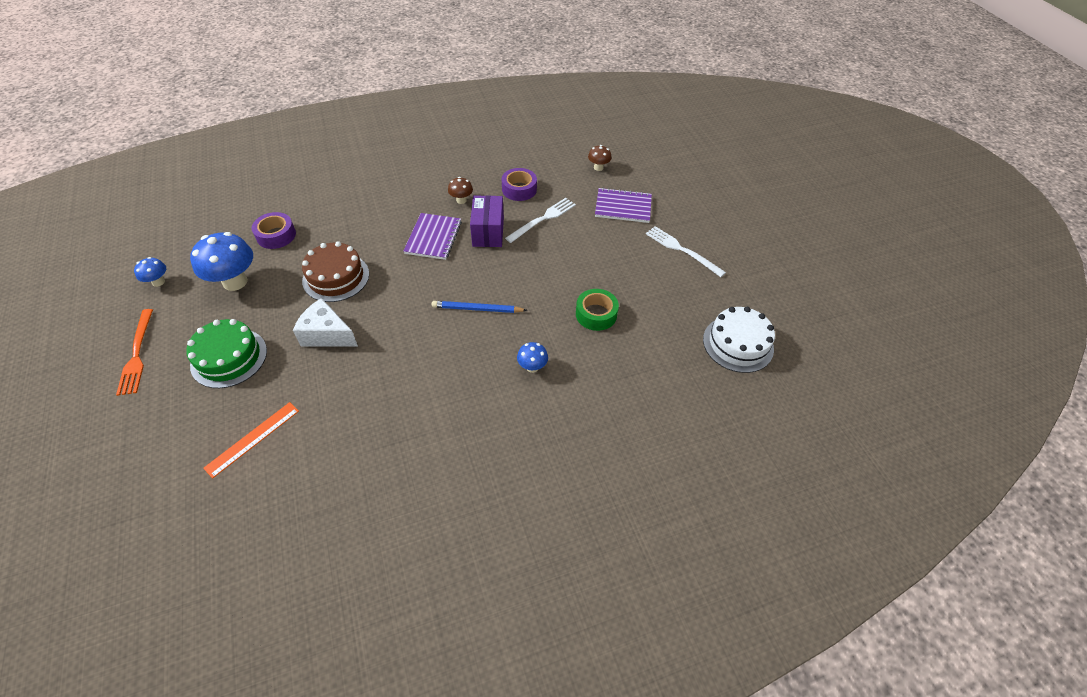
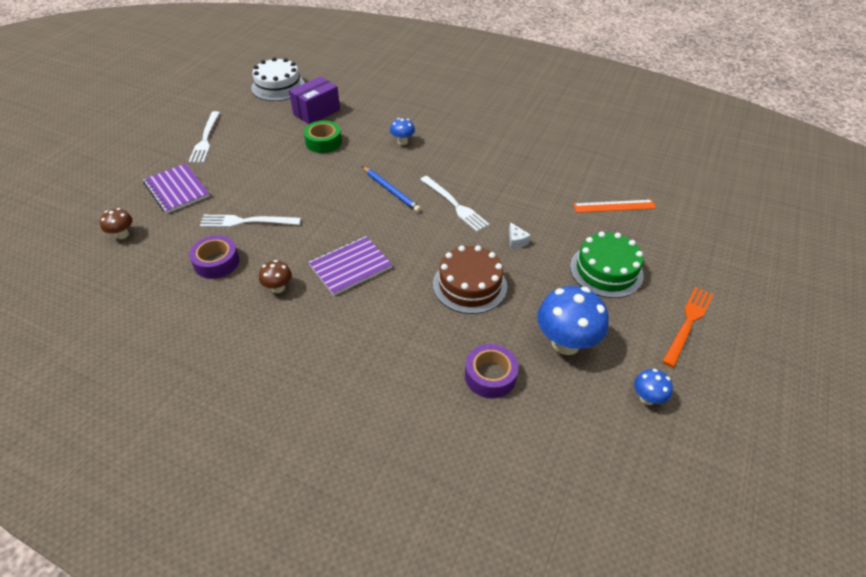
camera: 135 degrees left, 5 degrees down
white cheese [293,298,358,347] -> white cheese [509,222,531,249], size x0.47
purple box [470,195,504,247] -> purple box moved to [289,77,340,124]
none -> white fork [420,176,490,232]

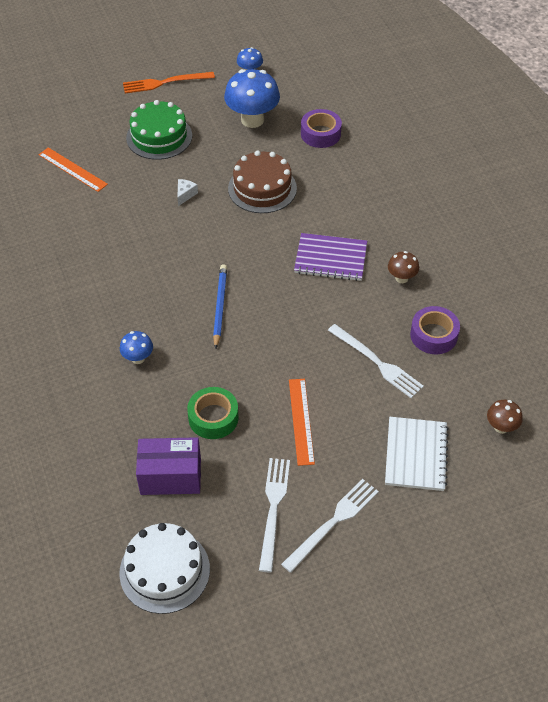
camera: 135 degrees left, 5 degrees up
purple notebook [143,164,210,214] -> white notebook [385,417,449,491]
white fork [420,176,490,232] -> white fork moved to [259,458,290,572]
none -> orange ruler [289,379,315,466]

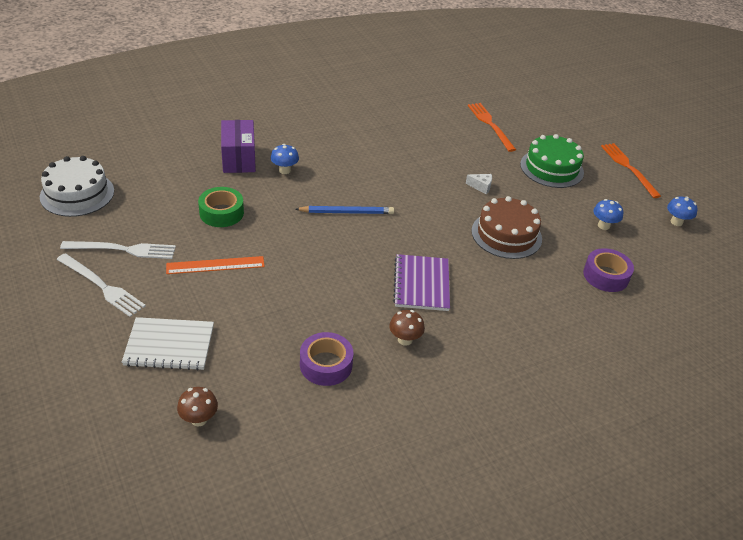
camera: 80 degrees right, 10 degrees down
orange ruler [39,147,108,192] -> orange fork [468,103,516,152]
purple box [136,437,201,495] -> purple box moved to [221,120,256,173]
blue mushroom [224,69,280,128] -> blue mushroom [593,199,623,230], size x0.50
white fork [328,324,424,398] -> none

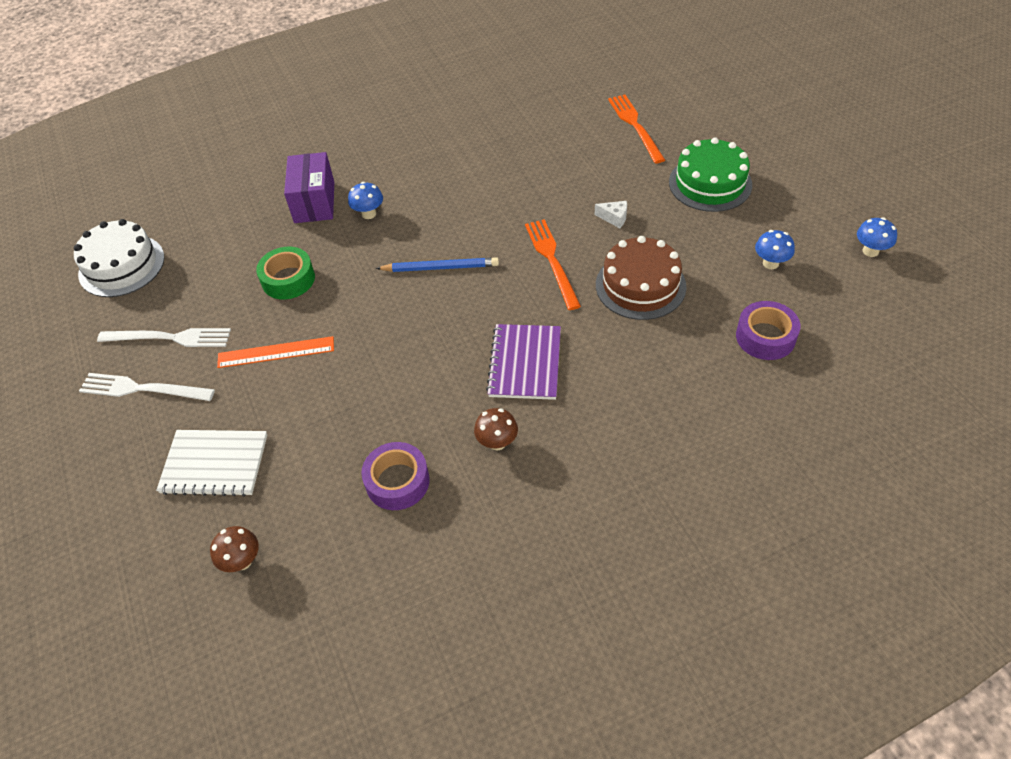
camera: 10 degrees right, 10 degrees up
white fork [57,253,146,317] -> white fork turned 150 degrees clockwise [79,373,215,401]
orange fork [601,143,661,198] -> orange fork moved to [525,219,581,310]

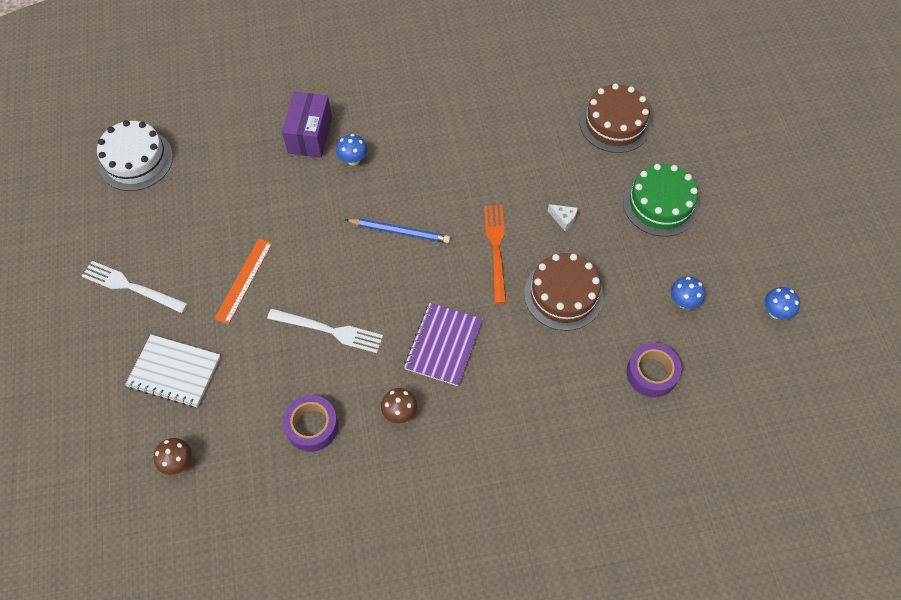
camera: 10 degrees right, 10 degrees up
white fork [97,328,231,347] -> white fork moved to [267,308,383,353]
orange ruler [217,336,334,368] -> orange ruler turned 75 degrees counterclockwise [214,238,273,324]
green tape [256,247,315,299] -> none
orange fork [608,95,665,163] -> brown cake [580,83,651,153]

